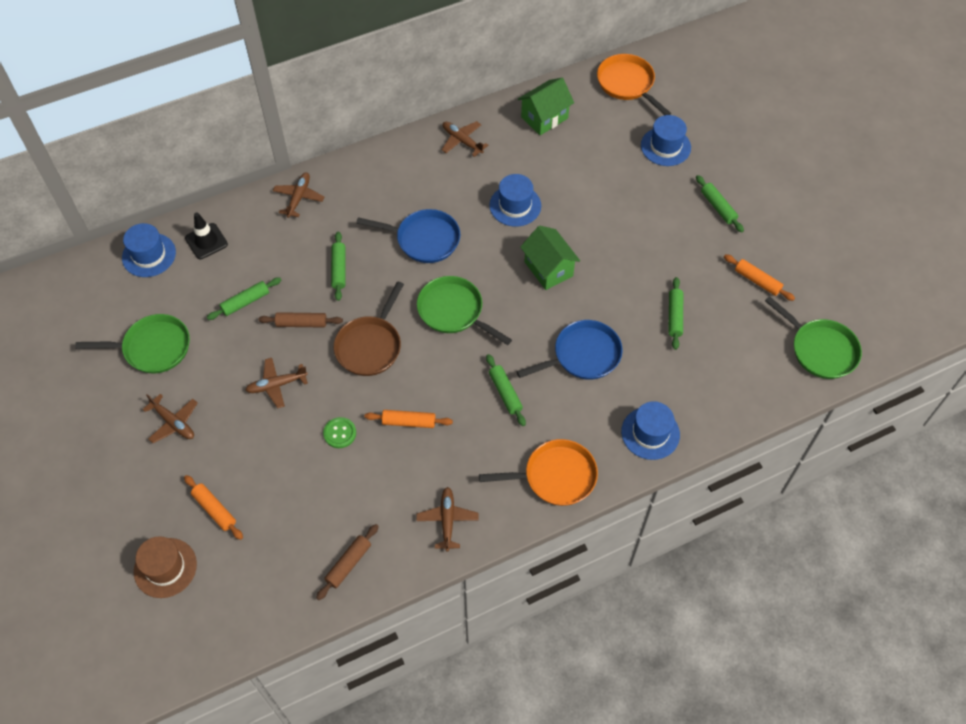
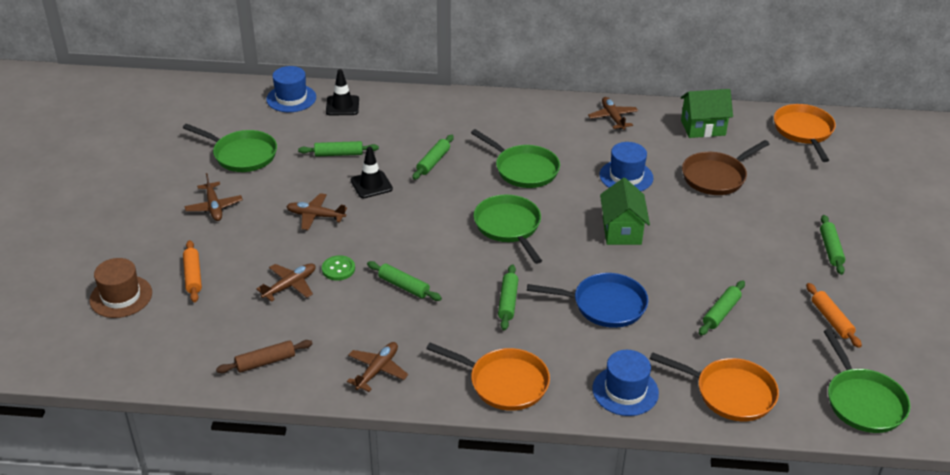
camera: 30 degrees right, 20 degrees down
brown rolling pin [259,312,343,328] -> black traffic cone [351,147,393,198]
brown plane [273,173,324,218] -> brown plane moved to [256,264,316,302]
brown pan [334,281,404,376] -> brown pan moved to [682,140,769,195]
blue pan [356,209,460,263] -> green pan [471,129,560,188]
orange rolling pin [365,410,453,428] -> green rolling pin [367,261,442,301]
blue hat [641,115,691,166] -> none
none -> orange pan [650,352,779,421]

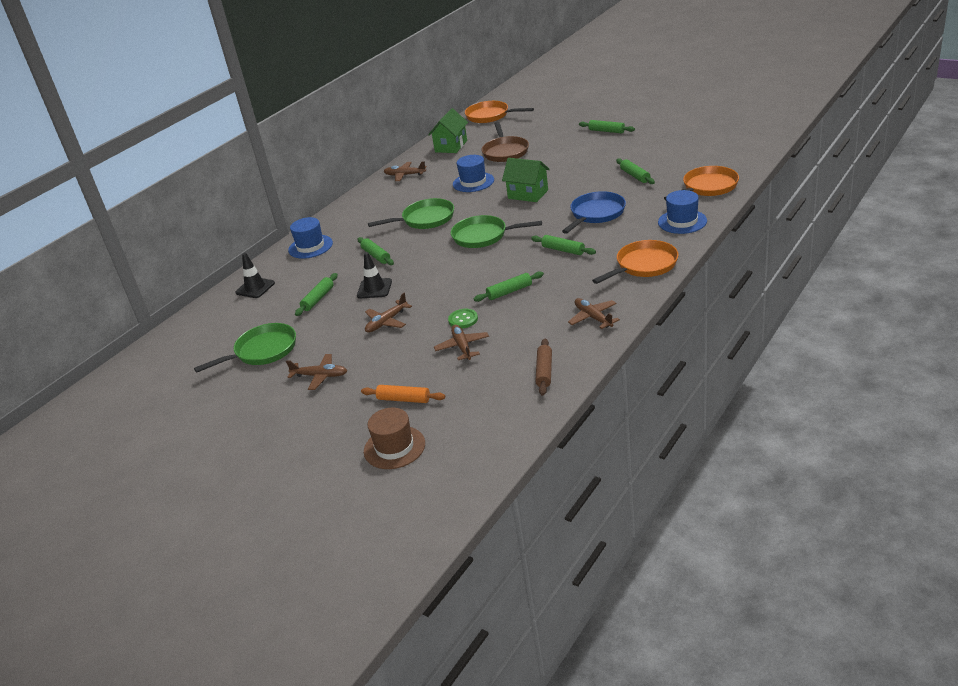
camera: 55 degrees left, 5 degrees down
blue hat [266,66,316,112] -> blue hat moved to [288,217,333,259]
orange rolling pin [806,283,862,348] -> none
green pan [823,329,910,433] -> none

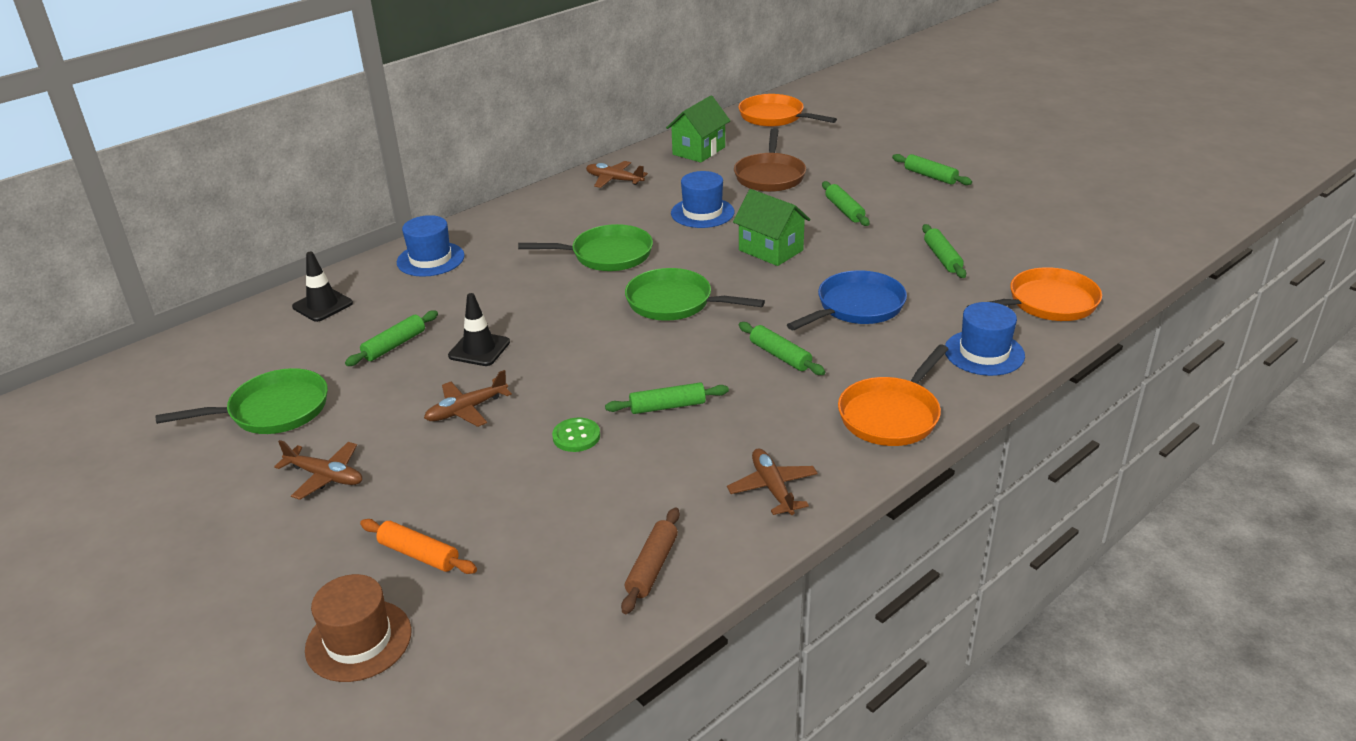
camera: 10 degrees right, 0 degrees up
green rolling pin [358,237,394,265] -> green rolling pin moved to [822,181,870,226]
brown plane [434,325,489,360] -> none
orange pan [592,240,679,284] -> orange pan turned 150 degrees clockwise [838,344,949,446]

